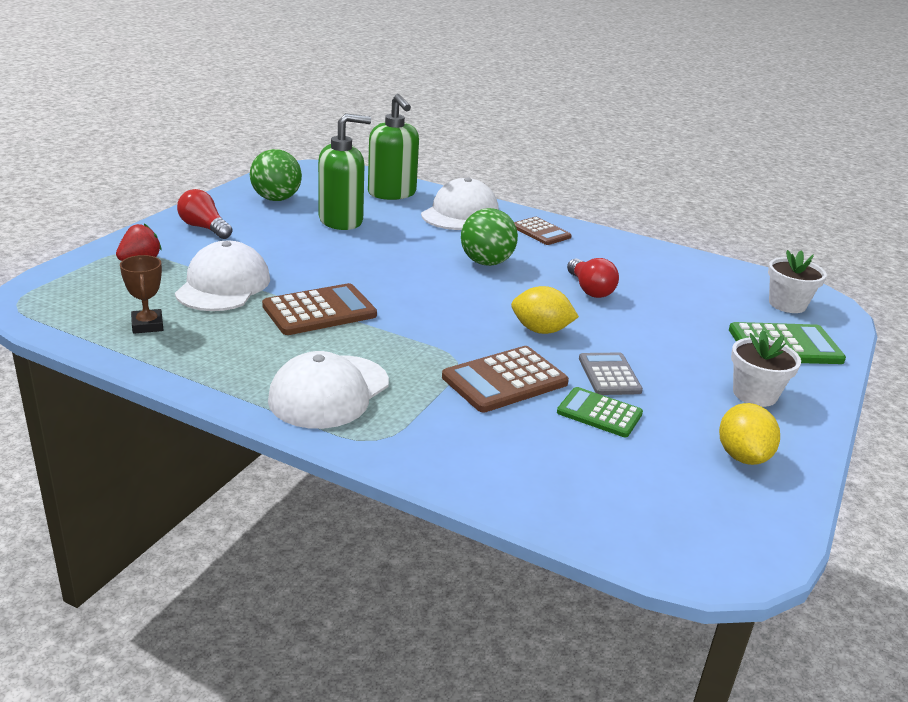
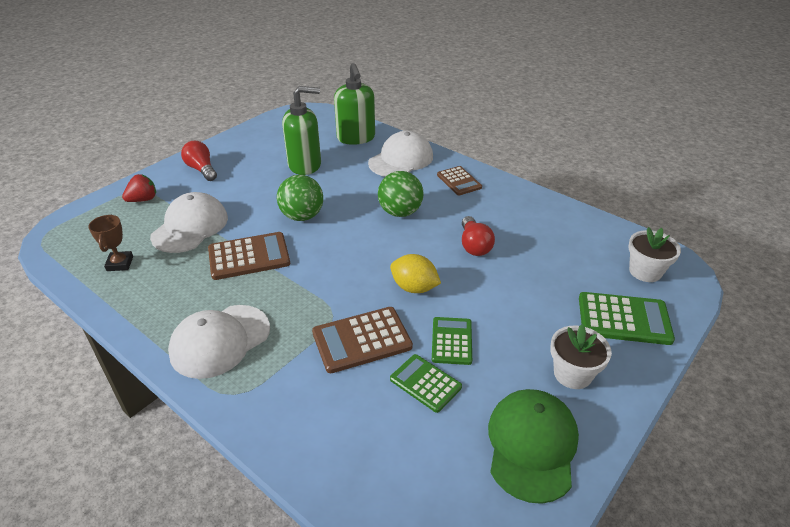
camera: 15 degrees right, 10 degrees up
green ball [250,149,302,201] -> green ball moved to [277,175,323,221]
grey calculator [579,353,643,395] -> green calculator [432,317,472,365]
yellow lemon [719,403,780,465] -> green cap [488,389,579,504]

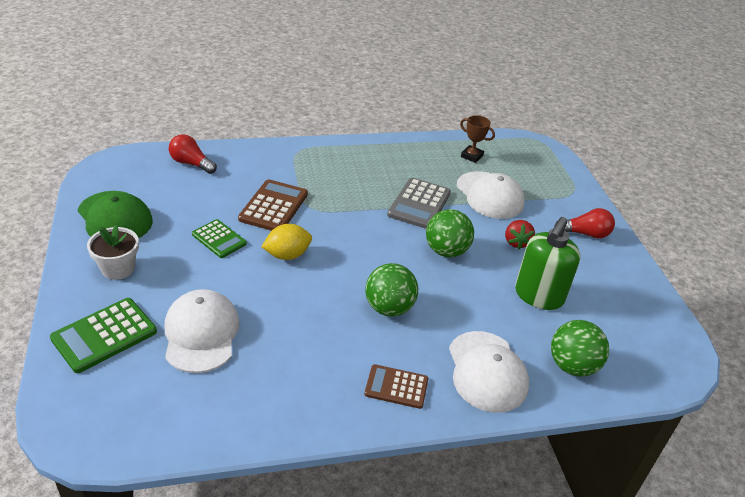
camera: 125 degrees right, 0 degrees up
red strawberry [122,174,156,202] -> red strawberry moved to [505,220,535,249]
white cap [168,305,270,379] -> white cap moved to [165,289,240,373]
brown calculator [208,232,290,280] -> grey calculator [387,178,451,229]
green soap dispenser [334,63,375,145] -> green ball [551,320,609,377]
green calculator [390,354,462,413] -> none
red light bulb [462,216,495,256] -> red light bulb moved to [169,134,217,174]
white flower pot [628,227,681,282] -> none

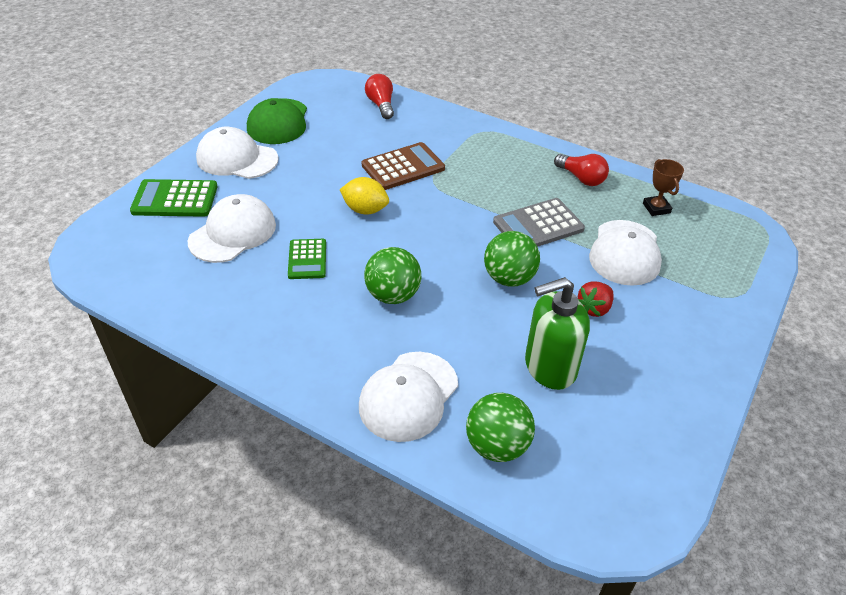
camera: 45 degrees right, 5 degrees up
white flower pot [87,225,139,280] -> white cap [196,127,278,179]
green calculator [192,219,247,258] -> green calculator moved to [288,239,326,279]
brown calculator [364,364,429,409] -> none
red light bulb [554,208,615,239] -> red light bulb moved to [554,154,609,186]

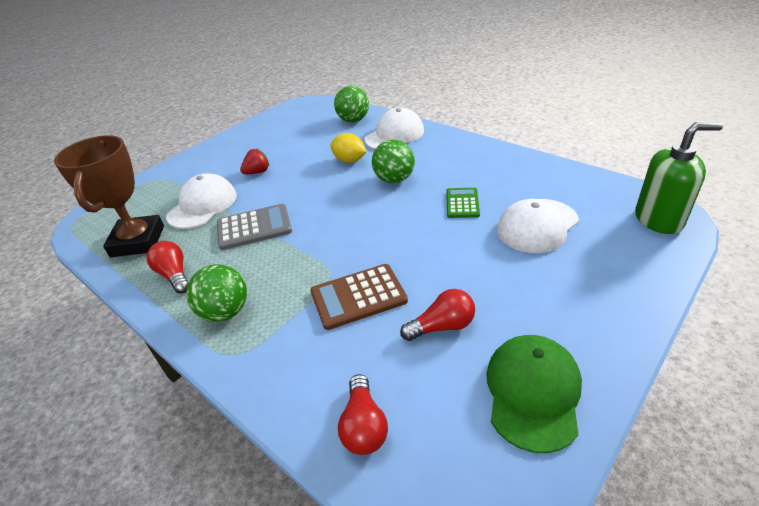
camera: 165 degrees left, 5 degrees down
green calculator [130,179,218,217] -> none
white cap [196,127,278,179] -> none
yellow lemon [339,177,389,215] -> yellow lemon moved to [330,133,367,163]
green ball [484,231,540,287] -> green ball moved to [186,264,247,322]
green soap dispenser [525,277,590,390] -> green soap dispenser moved to [635,122,723,234]
brown trophy [643,159,684,216] -> brown trophy [54,135,164,257], size x2.19
none -> red light bulb [400,289,475,341]

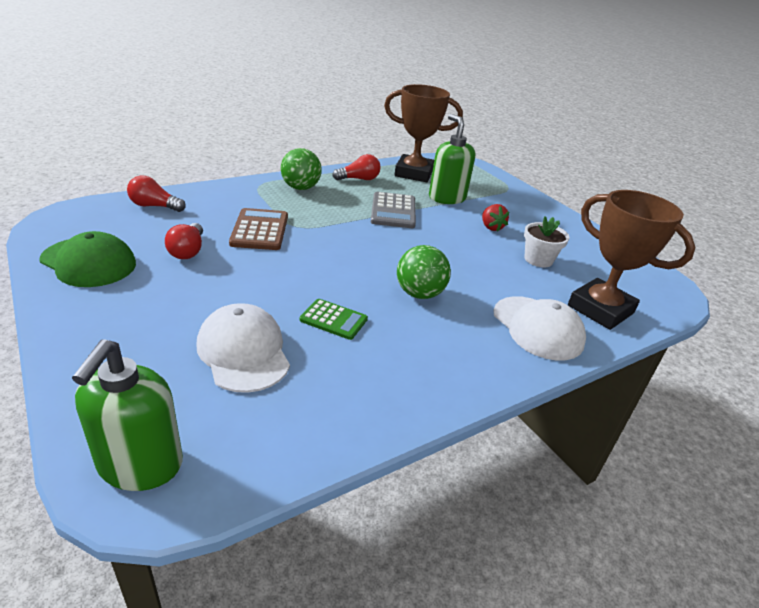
camera: 100 degrees right, 5 degrees down
white cap [166,173,237,229] -> green soap dispenser [429,114,475,204]
yellow lemon [330,133,367,163] -> none
green ball [334,86,369,122] -> brown trophy [568,190,695,330]
none -> white flower pot [524,217,570,267]

